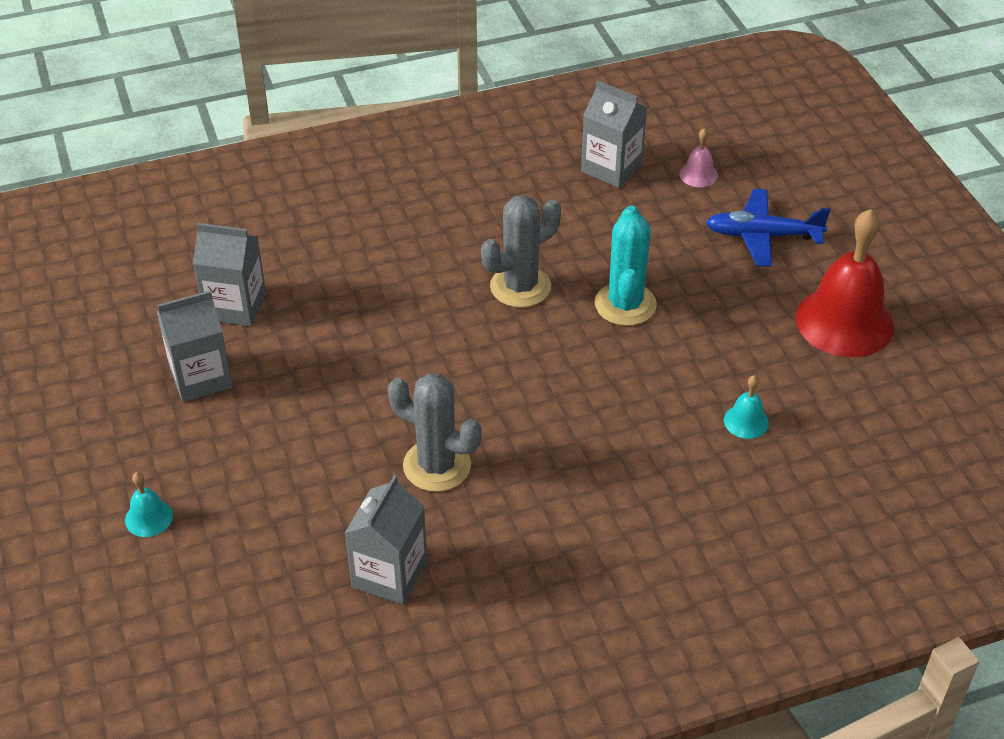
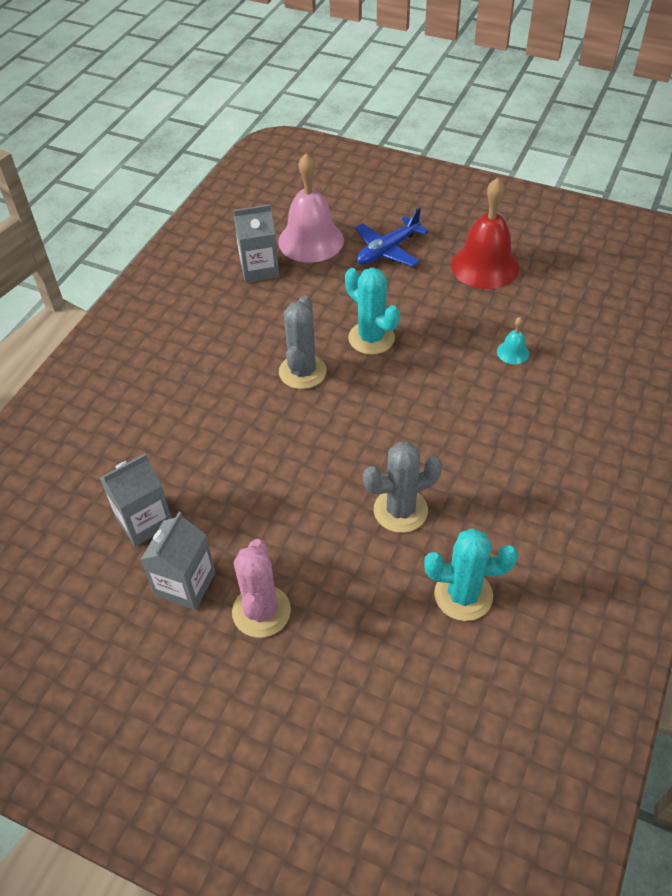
camera: 45 degrees left, 5 degrees up
turquoise bell [125,472,173,537] -> none
grey carton [345,475,427,605] -> turquoise cactus [424,528,518,621]
pink bell [679,128,718,187] -> pink bell [278,153,344,262], size x2.31
none -> pink cactus [232,539,291,638]

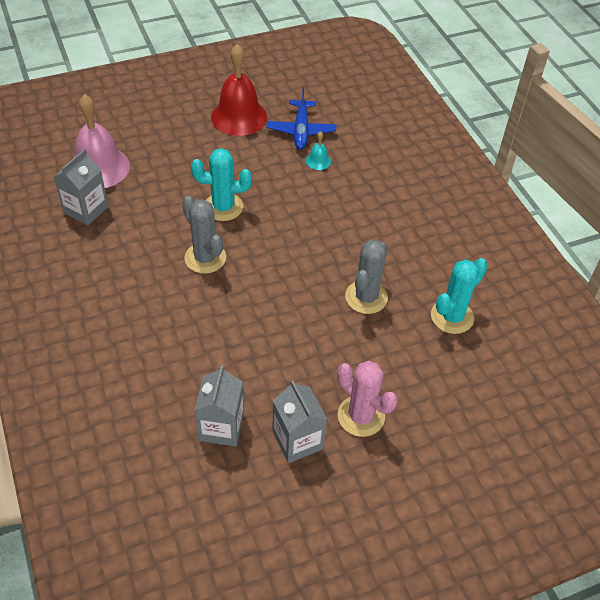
camera: 50 degrees left, 0 degrees up
blue plane [355,208,428,267] -> blue plane moved to [266,88,336,149]

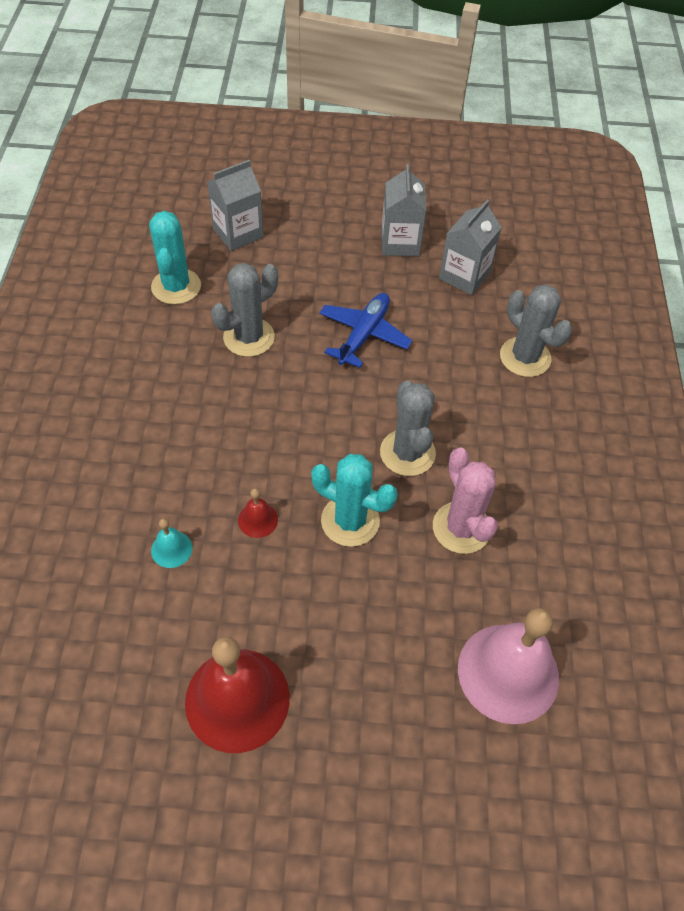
camera: 155 degrees left, 5 degrees up
grey carton [54,149,108,226] -> grey carton moved to [207,160,263,251]
blue plane [266,88,336,149] -> blue plane moved to [319,293,412,368]
pink cactus [337,361,398,437] -> pink cactus moved to [433,447,498,554]
turquoise cactus [431,258,488,334] -> turquoise cactus turned 75 degrees counterclockwise [149,211,201,305]
none -> red bell [238,488,278,538]
none -> grey cactus [500,284,573,377]

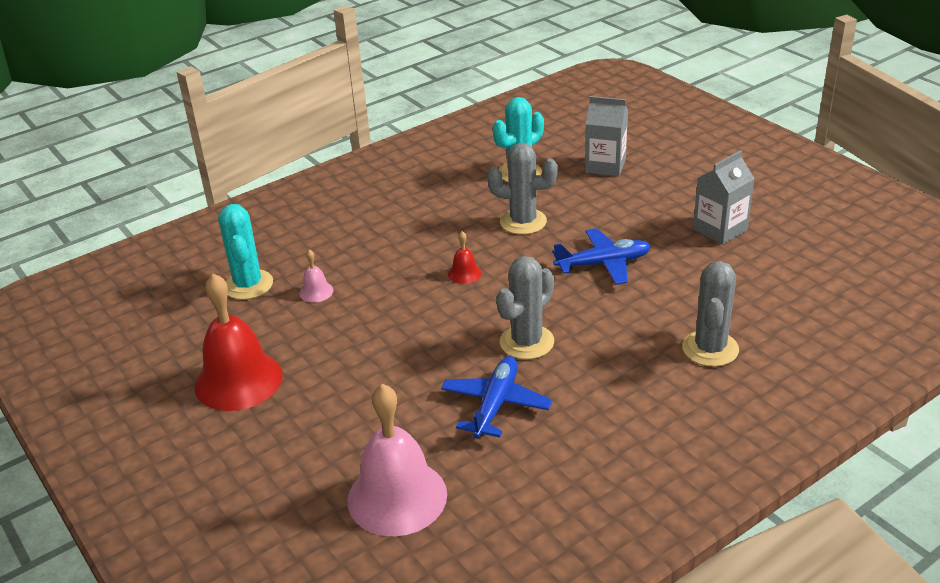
camera: 55 degrees right, 20 degrees down
turquoise bell [151,518,192,568] -> pink bell [299,249,334,302]
red bell [238,488,278,538] -> red bell moved to [448,231,482,284]
turquoise cactus [311,454,398,547] -> turquoise cactus moved to [218,204,273,300]
pink cactus [433,447,498,554] -> blue plane [441,356,552,438]
grey carton [439,200,502,295] -> none

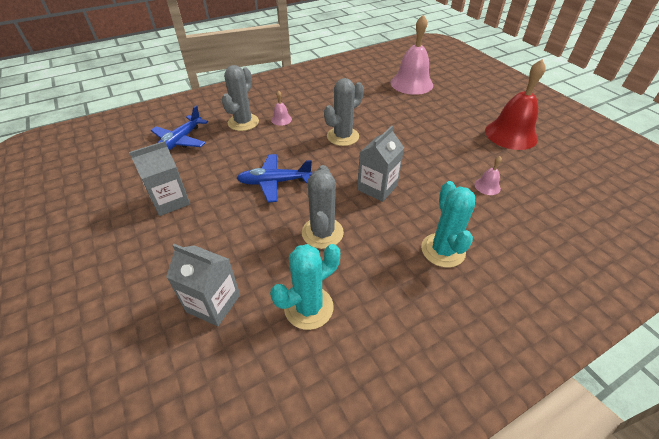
camera: 175 degrees left, 10 degrees up
turquoise cactus [218,204,273,300] -> turquoise cactus moved to [421,181,475,268]
blue plane [441,356,552,438] -> blue plane moved to [151,106,208,150]
red bell [448,231,482,284] -> grey carton [357,126,404,202]
grey cactus [487,143,558,235] -> grey cactus turned 75 degrees clockwise [302,165,344,249]
none -> pink bell [271,90,292,126]

